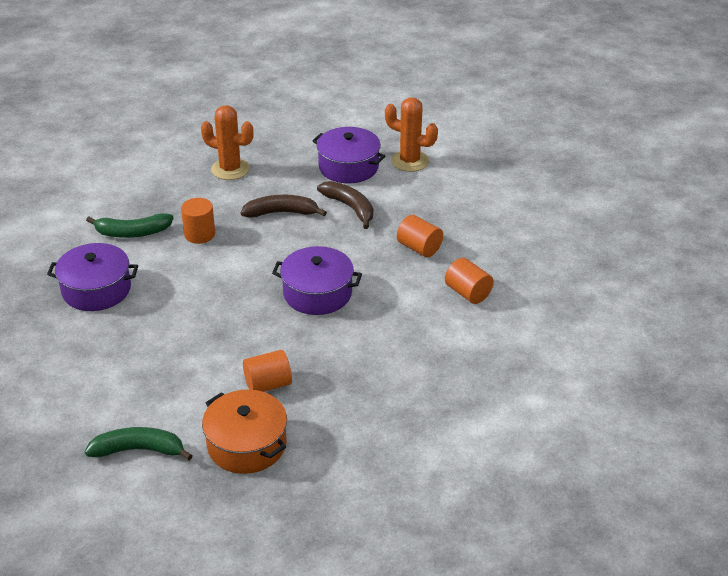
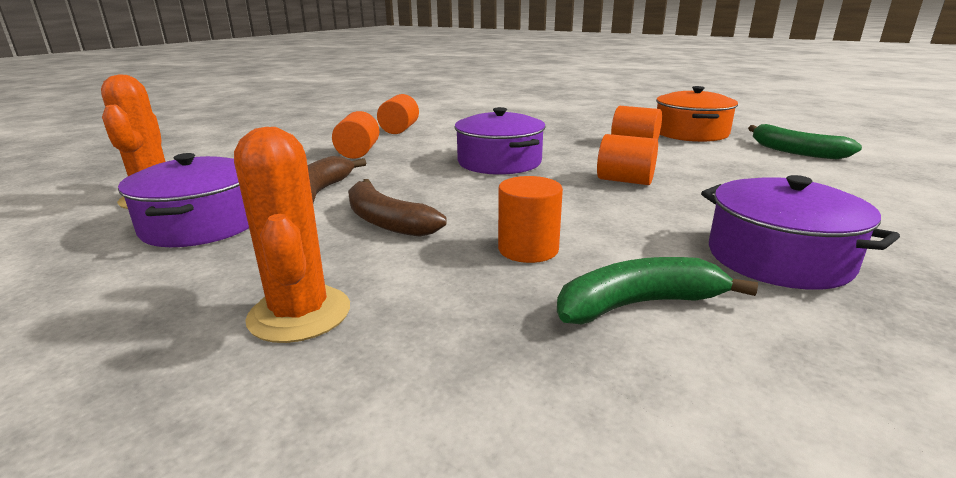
camera: 130 degrees left, 15 degrees down
green banana [86,213,173,238] -> green banana turned 60 degrees counterclockwise [557,257,758,325]
none -> orange cylinder [597,134,658,185]

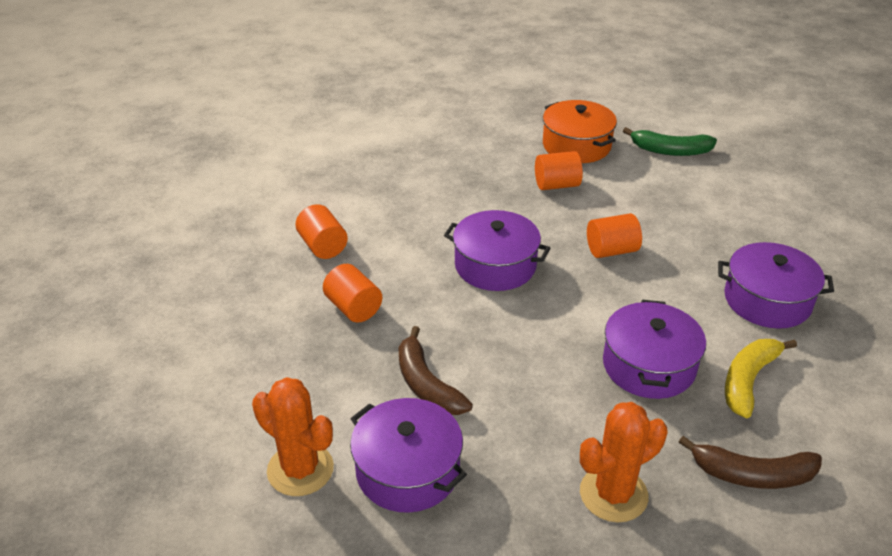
camera: 40 degrees left, 15 degrees up
orange cactus [234,127,350,343] -> orange cactus turned 60 degrees counterclockwise [580,402,668,522]
brown banana [348,179,447,237] -> brown banana moved to [679,436,822,489]
orange cylinder [498,176,563,263] -> purple pot [603,300,706,399]
green banana [557,257,758,325] -> yellow banana [725,339,797,419]

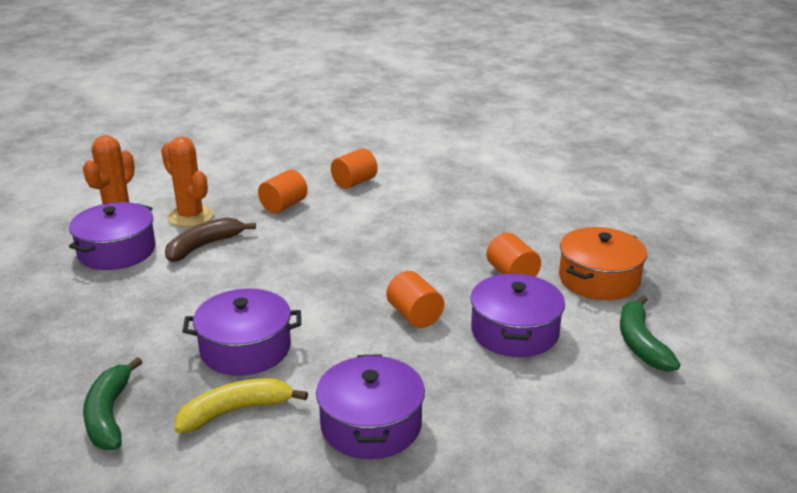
camera: 75 degrees right, 10 degrees down
purple pot [444,210,550,291] -> purple pot moved to [470,273,565,357]
orange cactus [580,402,668,522] -> orange cactus moved to [161,137,214,227]
brown banana [679,436,822,489] -> green banana [83,357,142,450]
yellow banana [725,339,797,419] -> yellow banana turned 45 degrees counterclockwise [175,378,308,433]

